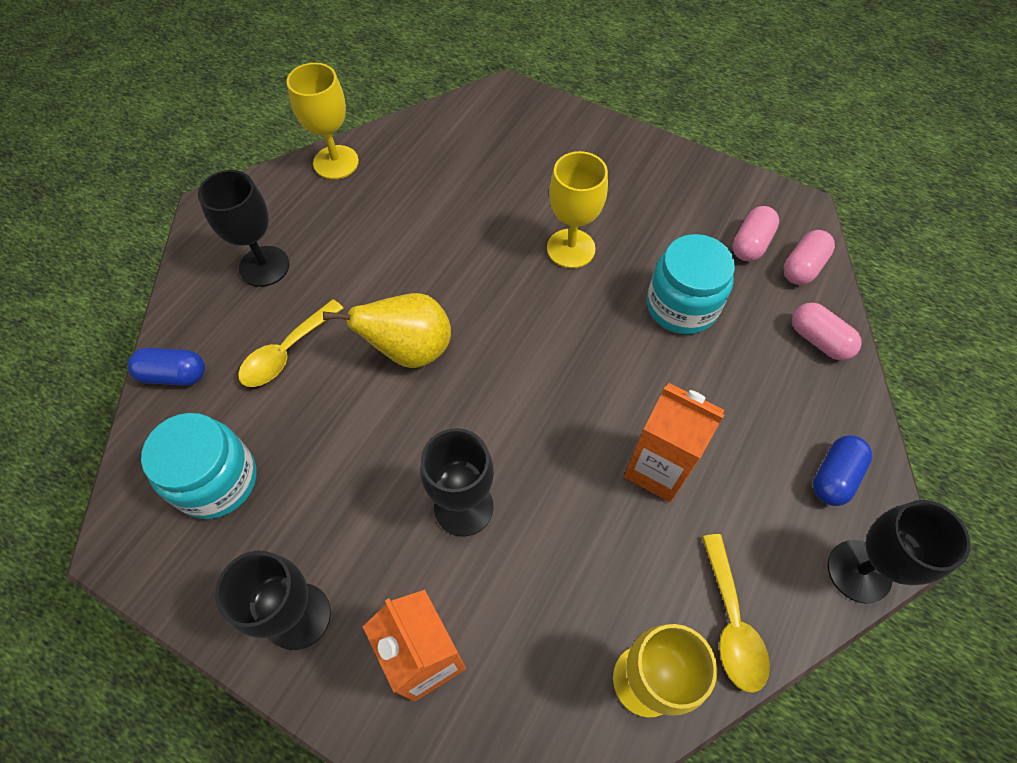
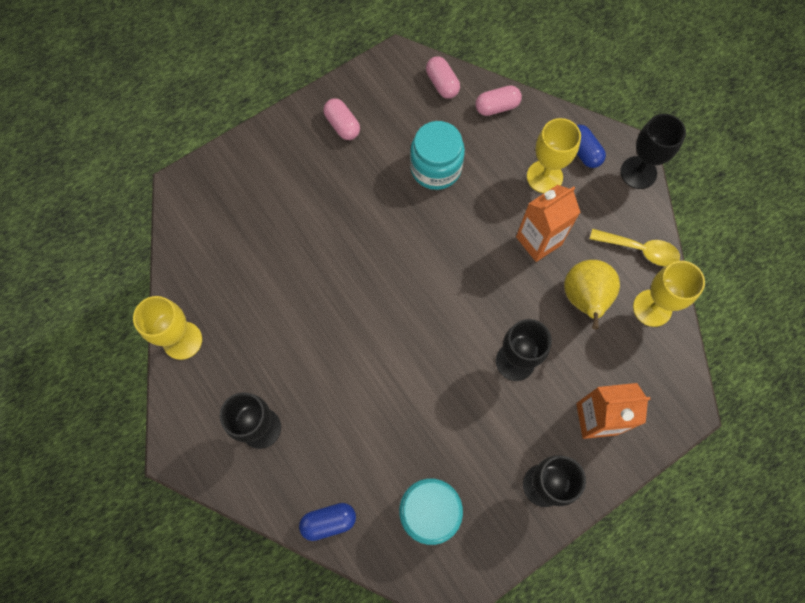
camera: 65 degrees left, 10 degrees up
blue capsule [128,348,205,386] -> blue capsule turned 45 degrees clockwise [299,503,356,541]
yellow spoon [238,299,343,387] -> none
yellow pear [323,293,451,368] -> yellow pear moved to [564,260,620,329]
yellow goblet [547,151,608,268] -> yellow goblet moved to [527,118,581,193]
pink capsule [733,206,779,261] -> pink capsule moved to [323,98,360,140]

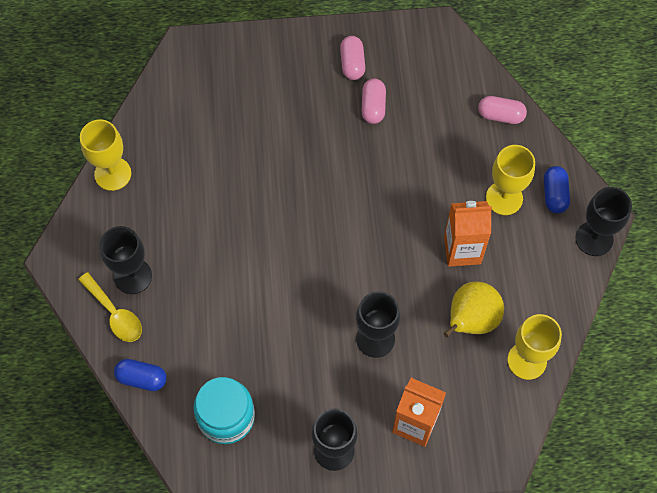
camera: 30 degrees right, 5 degrees down
turquoise jar [410,121,465,190] -> none
pink capsule [426,56,460,99] -> pink capsule moved to [361,79,386,124]
yellow spoon [590,229,680,266] -> yellow spoon moved to [78,272,142,342]

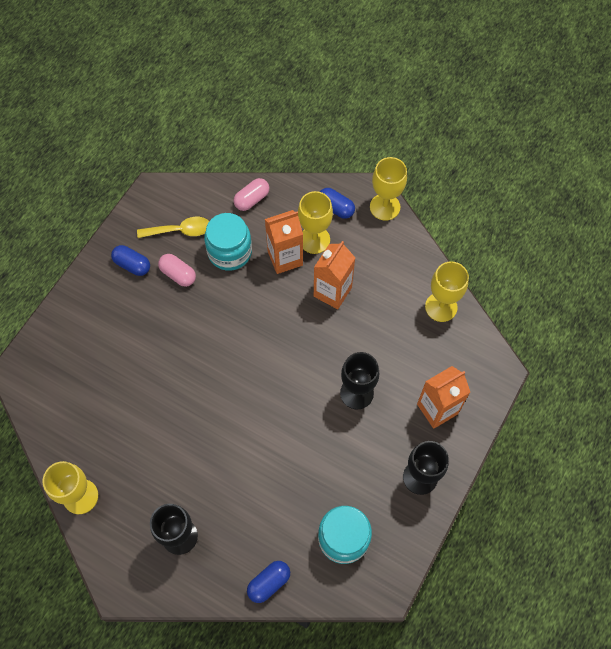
camera: 55 degrees left, 0 degrees up
yellow spoon [78,272,142,342] -> yellow spoon moved to [137,217,209,238]
pink capsule [340,36,365,80] -> blue capsule [111,245,150,276]
yellow pear [443,282,504,338] -> none
black goblet [575,187,632,256] -> yellow goblet [370,157,407,221]
none -> turquoise jar [204,213,252,271]
none -> orange carton [265,210,303,274]

